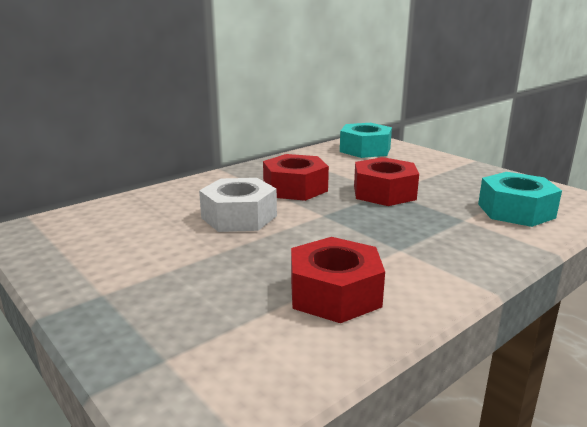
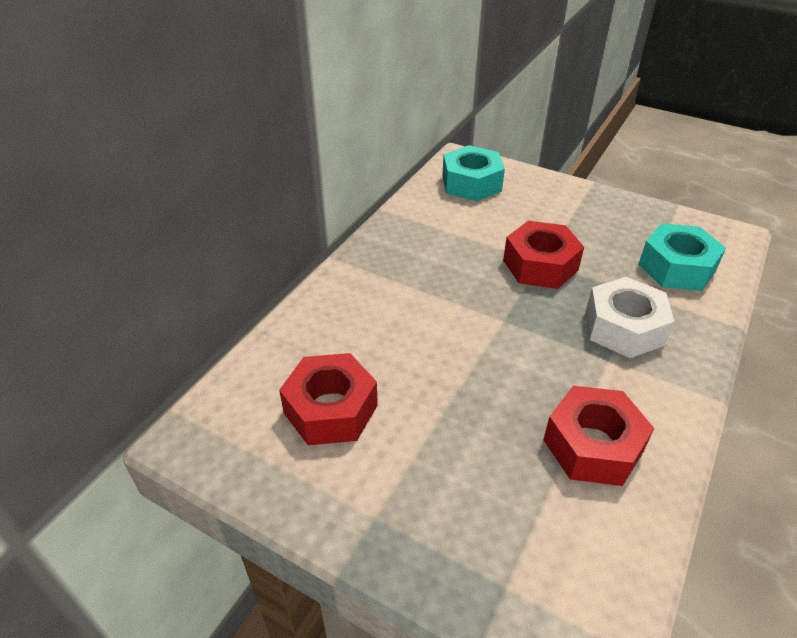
camera: 20 degrees left, 20 degrees up
white nut [199,178,277,232] -> white nut moved to [585,277,675,358]
red nut [263,154,329,201] -> red nut moved to [279,353,378,445]

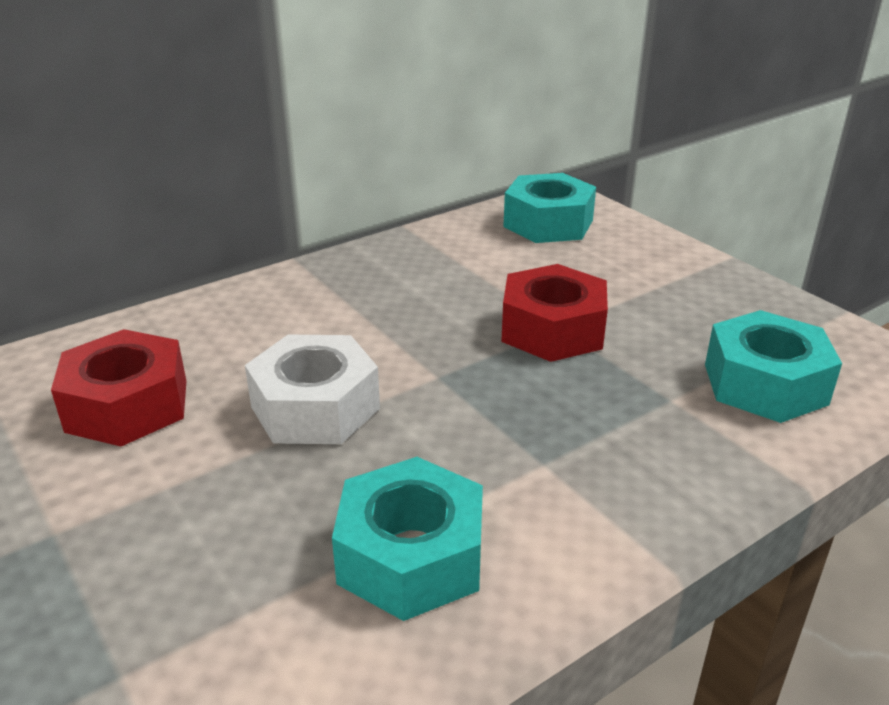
camera: 25 degrees right, 10 degrees down
red nut [543,386,654,486] -> turquoise nut [332,457,483,621]
white nut [585,277,675,358] -> white nut moved to [245,335,380,444]

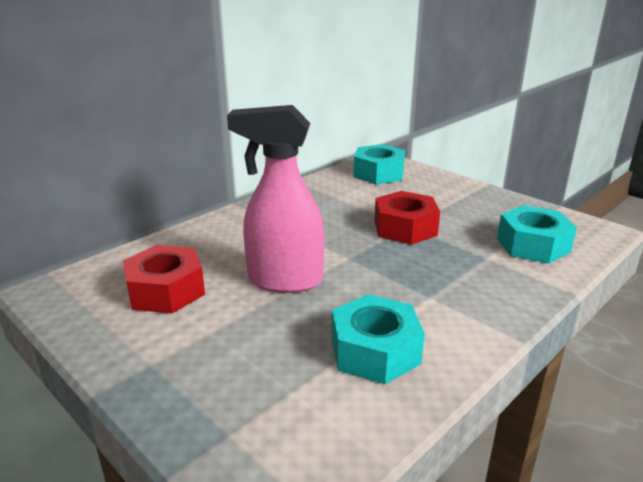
camera: 10 degrees left, 5 degrees down
white nut [245,335,380,444] -> pink spray bottle [227,105,324,293]

